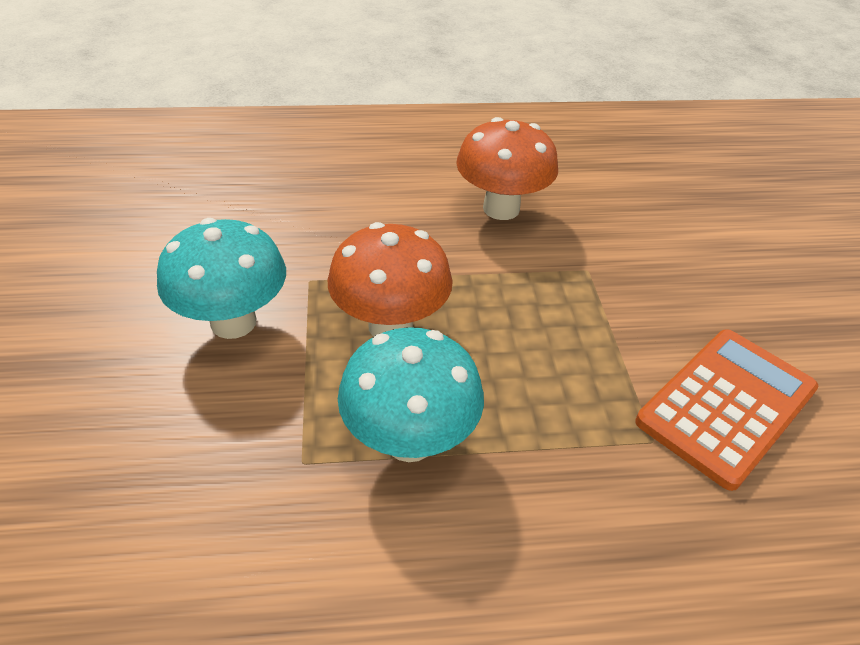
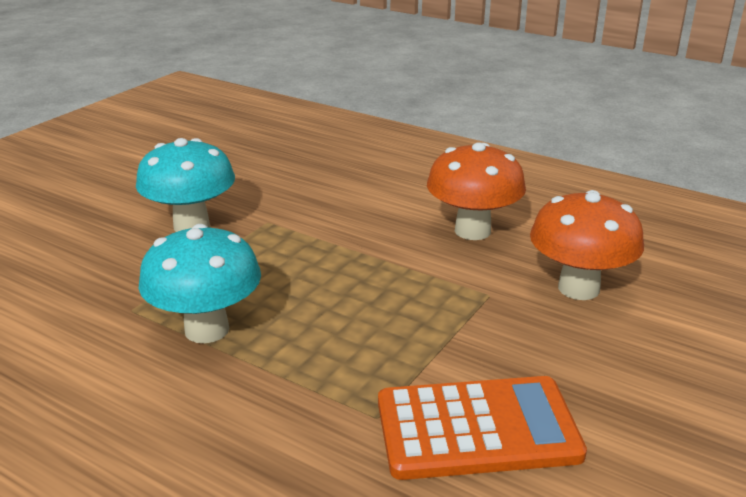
camera: 40 degrees right, 15 degrees down
orange mushroom [327,222,453,337] -> orange mushroom moved to [530,190,644,300]

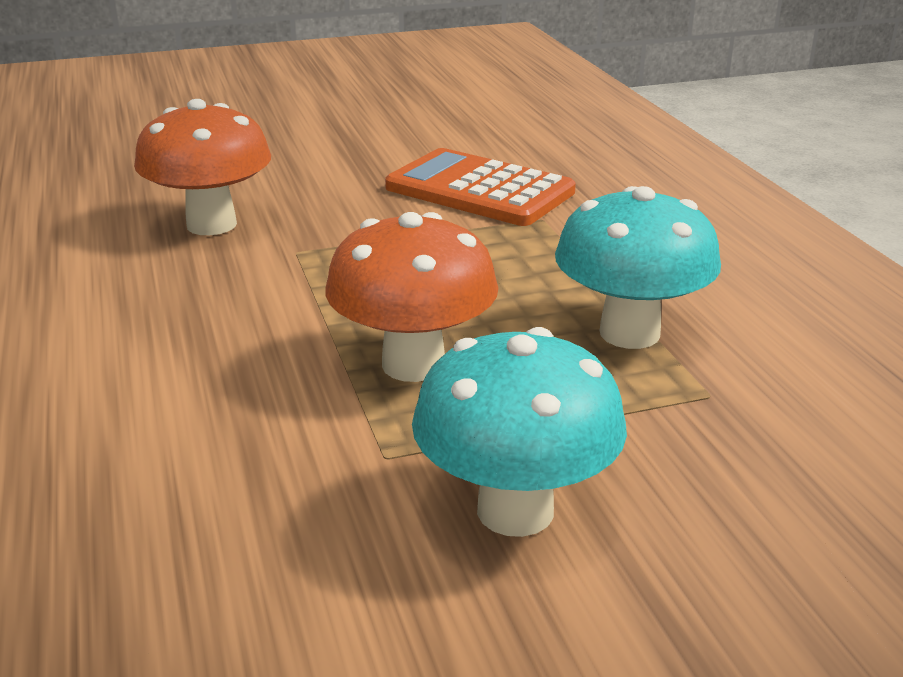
camera: 140 degrees left, 0 degrees up
orange mushroom [427,143,526,240] -> orange mushroom moved to [326,212,498,382]

